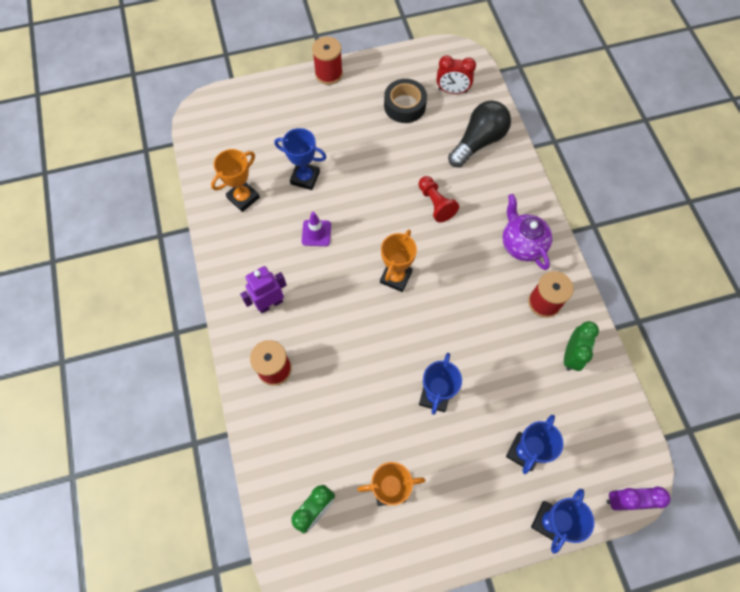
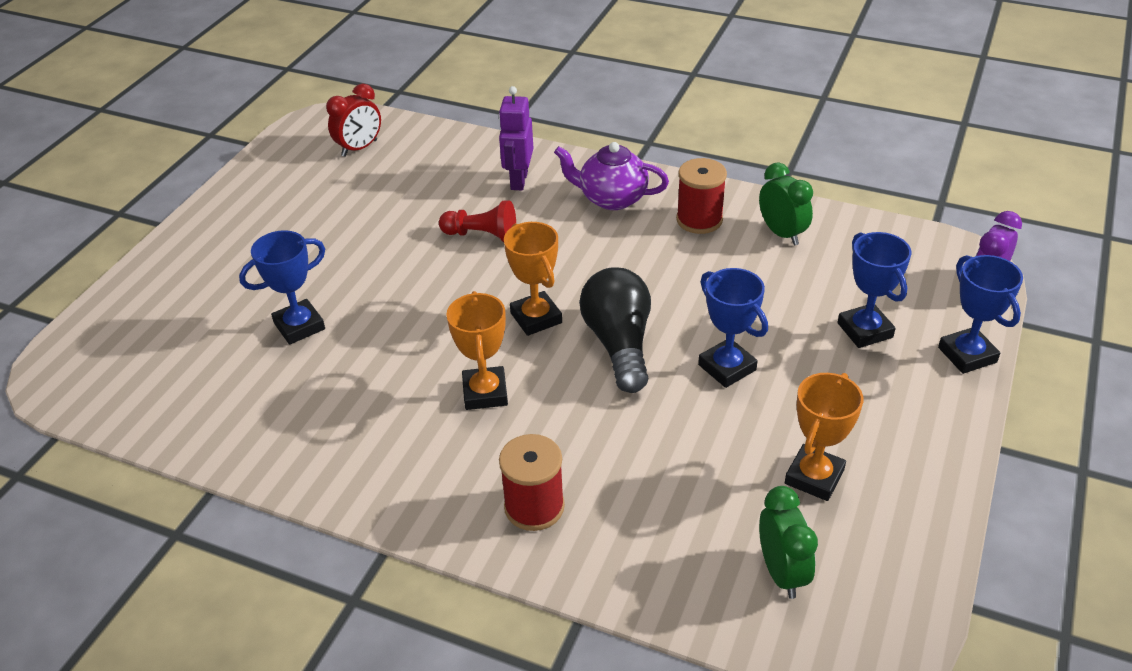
camera: 50 degrees left, 25 degrees down
orange trophy [211,149,260,212] -> orange trophy moved to [446,291,508,410]
purple robot [240,266,287,313] -> purple robot moved to [499,86,534,190]
purple traffic cone [302,212,331,246] -> none
red spool [312,36,343,85] -> none
black tape [384,79,427,123] -> none
black light bulb [448,101,511,167] -> black light bulb moved to [579,267,651,393]

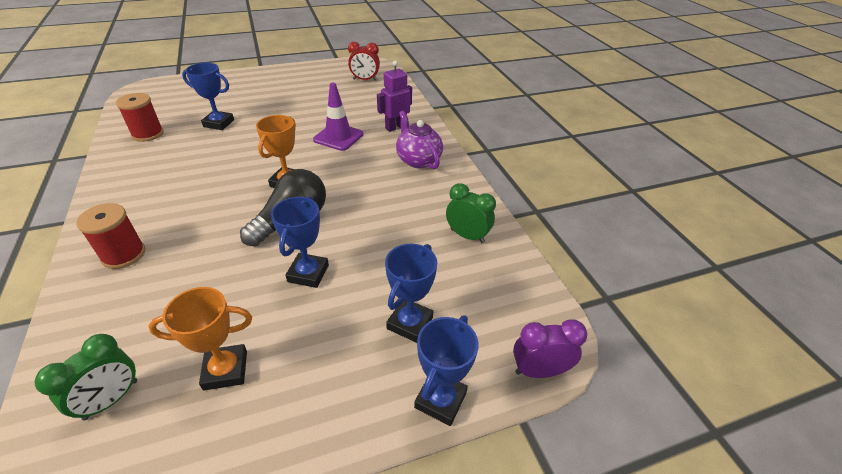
camera: 45 degrees right, 0 degrees up
red pawn [439,200,516,242] -> purple traffic cone [313,83,364,151]
orange trophy [446,291,508,410] -> none
red spool [676,158,727,234] -> red spool moved to [116,93,164,142]
green clock [759,162,813,245] -> green clock turned 75 degrees counterclockwise [446,183,496,243]

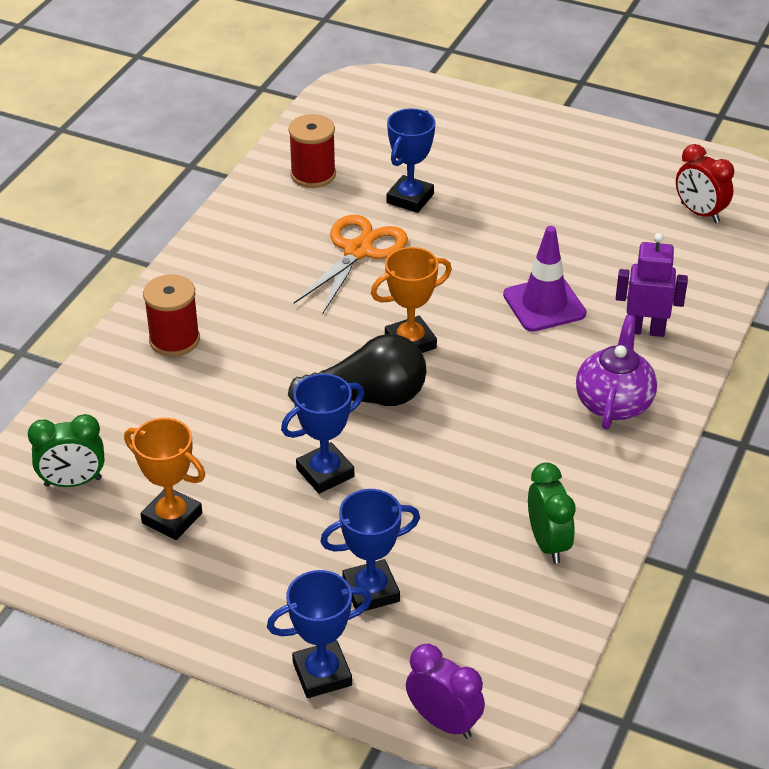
camera: 45 degrees right, 0 degrees up
blue trophy [182,63,234,130] -> blue trophy turned 60 degrees clockwise [387,108,435,213]
none -> orange scissors [294,215,408,315]

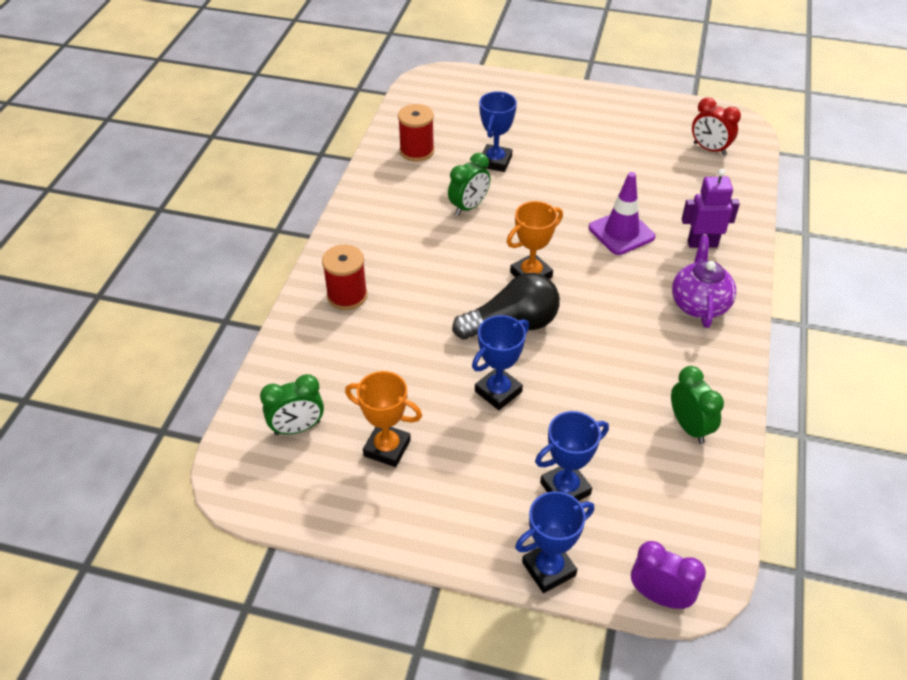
camera: 10 degrees left, 5 degrees up
orange scissors [294,215,408,315] -> green clock [448,153,490,216]

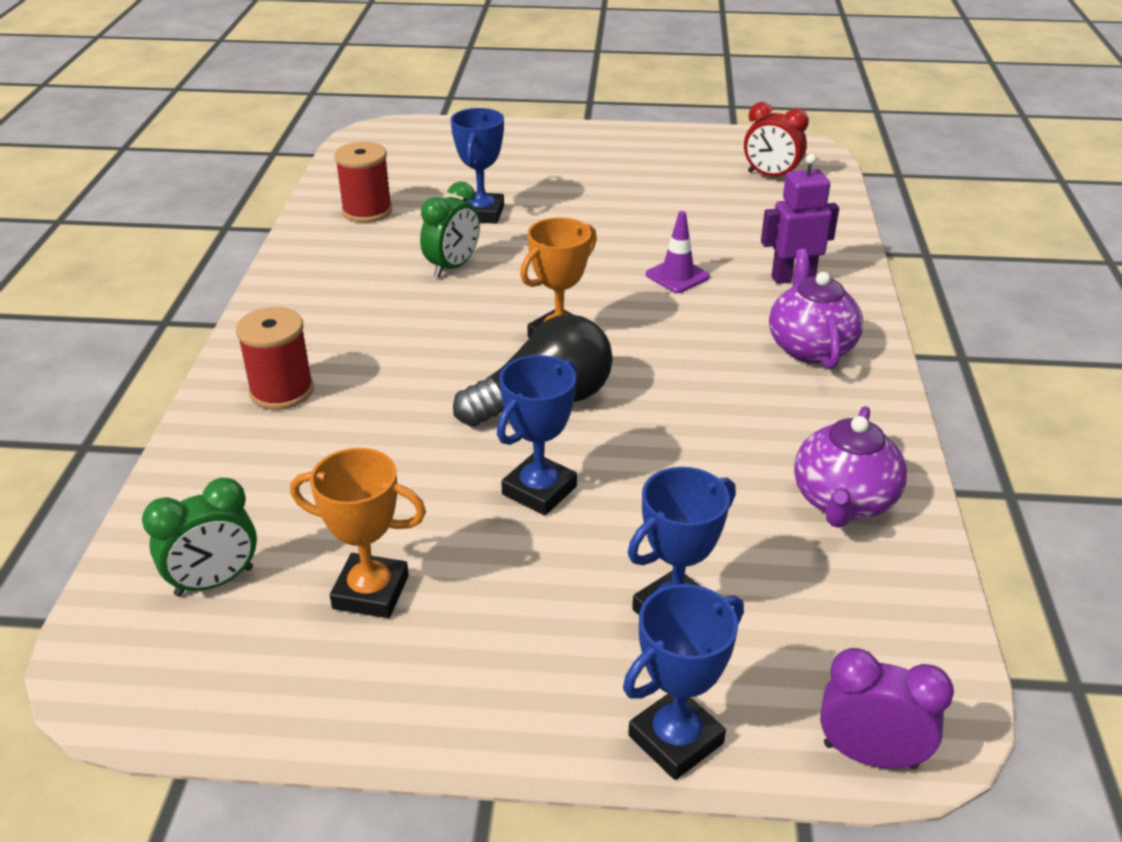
camera: 10 degrees left, 10 degrees down
purple traffic cone [589,172,655,255] -> purple traffic cone [646,211,710,293], size x0.67
green clock [671,366,724,444] -> purple teapot [794,406,907,528]

